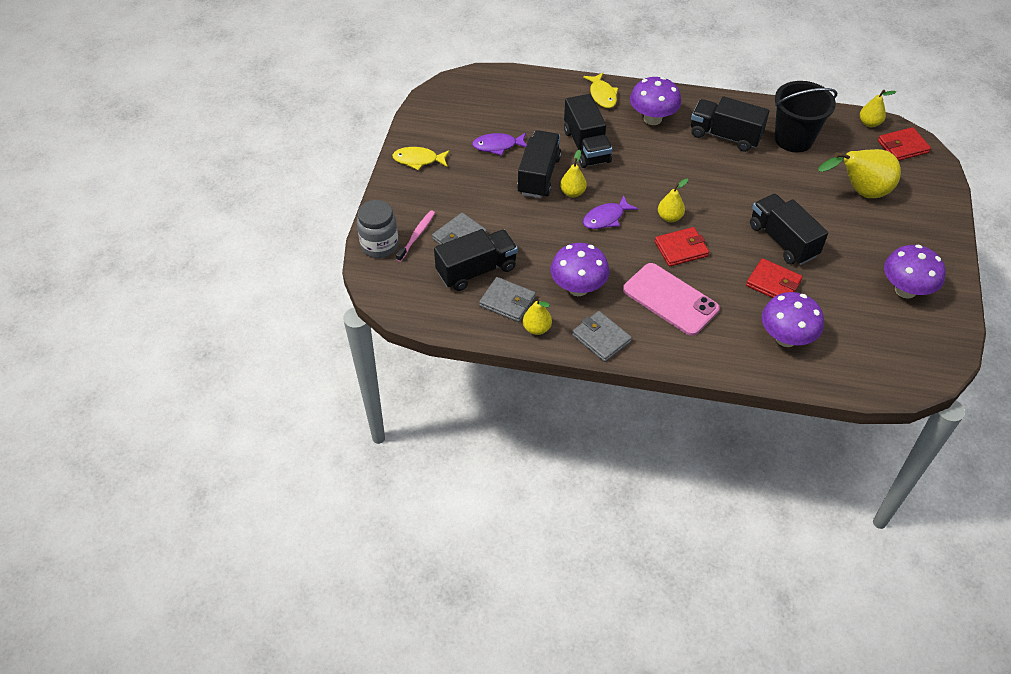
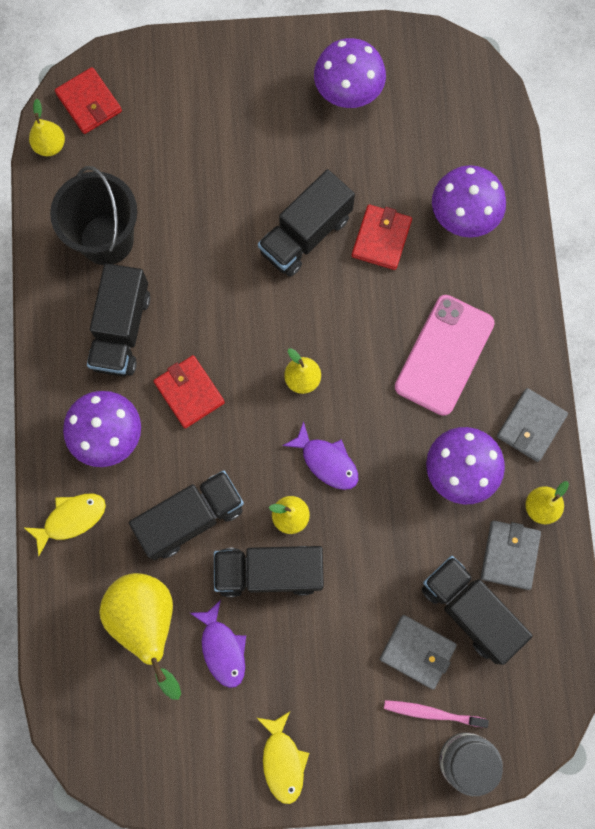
camera: 105 degrees left, 25 degrees up
red wallet [655,227,709,267] -> red wallet moved to [154,355,225,428]
yellow pear [818,149,901,198] -> yellow pear moved to [99,573,181,700]

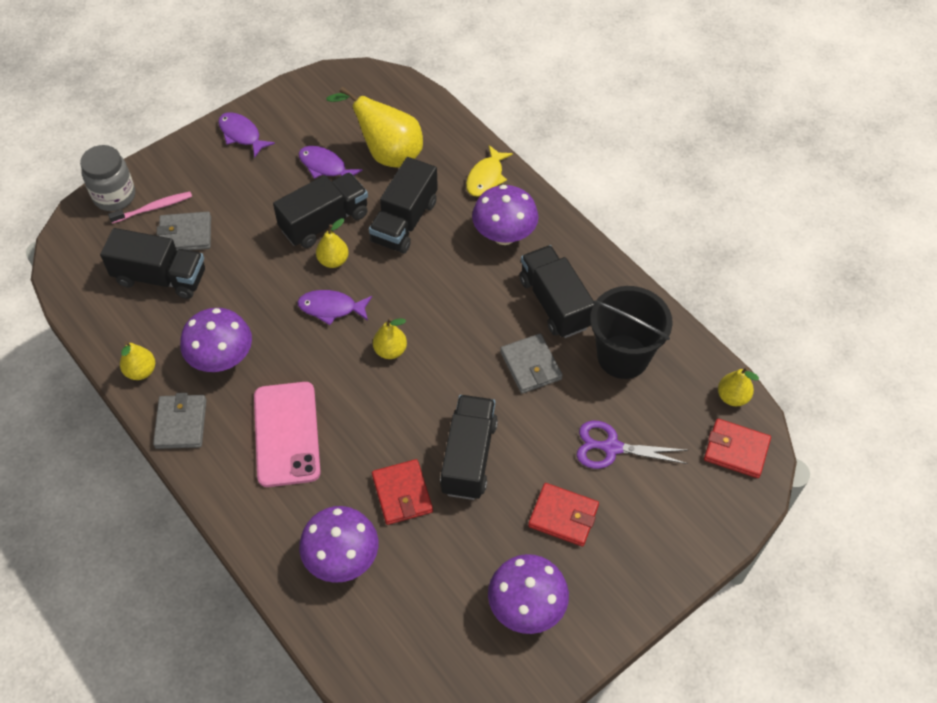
camera: 145 degrees right, 20 degrees down
red wallet [154,355,225,428] -> red wallet moved to [528,483,599,547]
yellow fish [257,711,309,804] -> purple fish [218,112,275,158]
grey wallet [481,520,541,590] -> grey wallet moved to [500,334,563,394]
none -> purple scissors [577,421,688,469]

